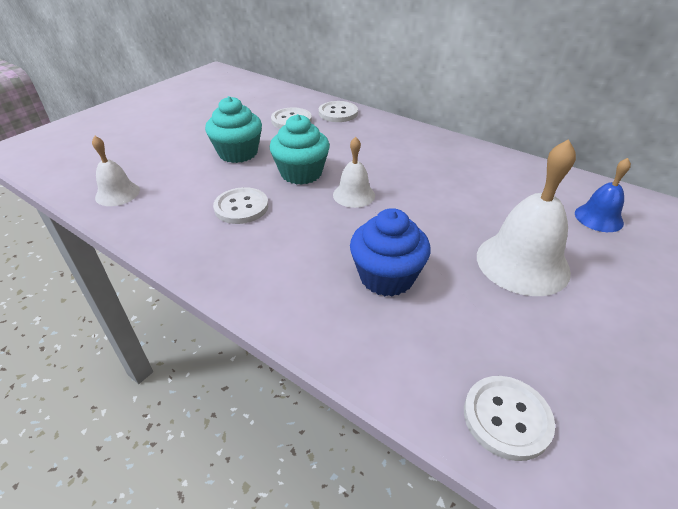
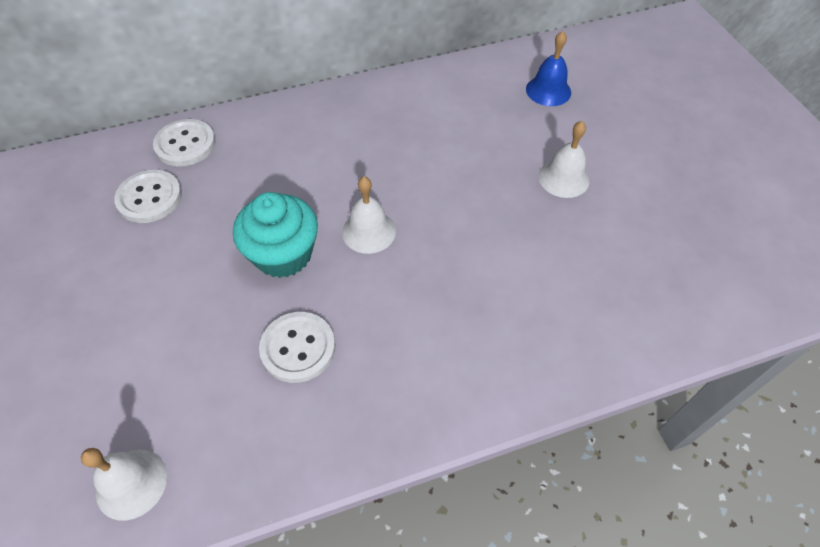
camera: 55 degrees left, 15 degrees up
turquoise cupcake [205,96,262,163] -> none
blue cupcake [350,208,431,296] -> none
white button [464,376,555,461] -> none
white bell [477,139,576,296] -> white bell [539,121,589,198], size x0.56

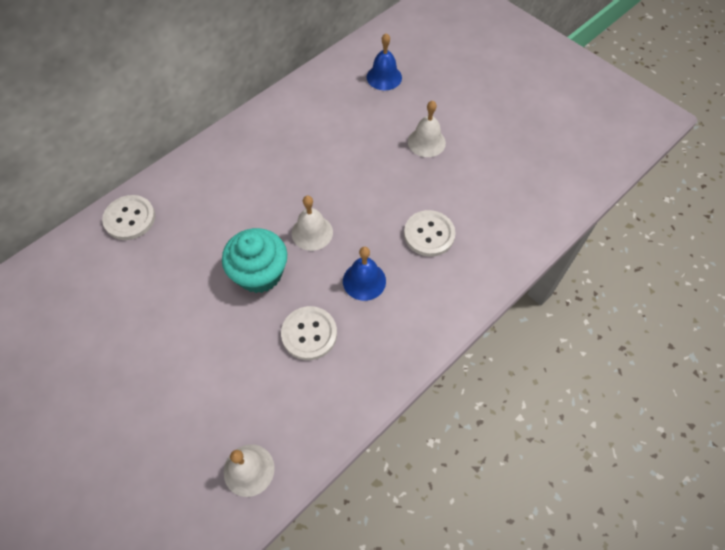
camera: 25 degrees left, 5 degrees up
white button [114,170,182,223] -> white button moved to [404,210,455,257]
none -> blue bell [343,247,386,301]

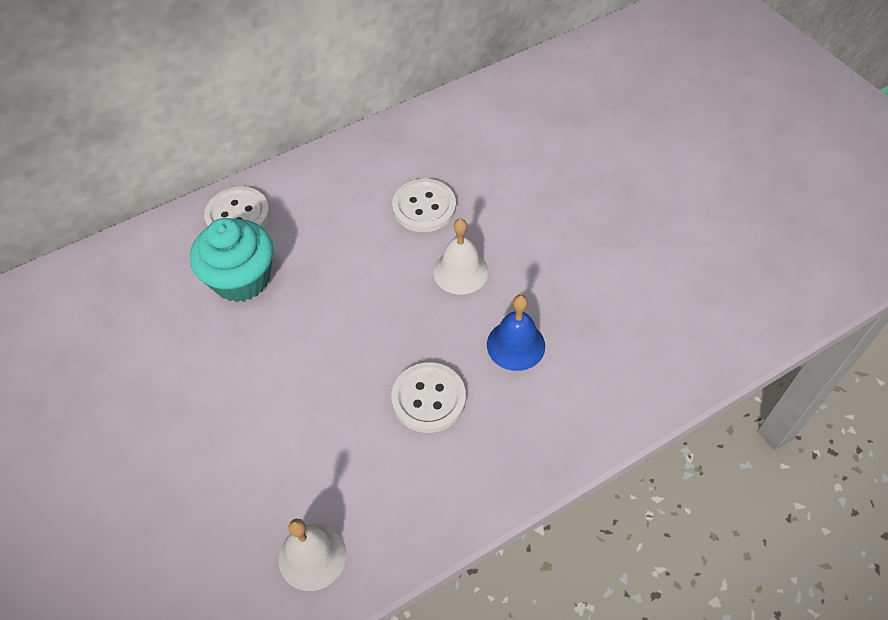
camera: 15 degrees right, 5 degrees down
turquoise cupcake [222,228,287,293] -> turquoise cupcake moved to [190,218,273,302]
blue bell [367,33,402,90] -> none
white button [404,210,455,257] -> white button moved to [392,179,456,232]
white bell [408,101,446,157] -> none

